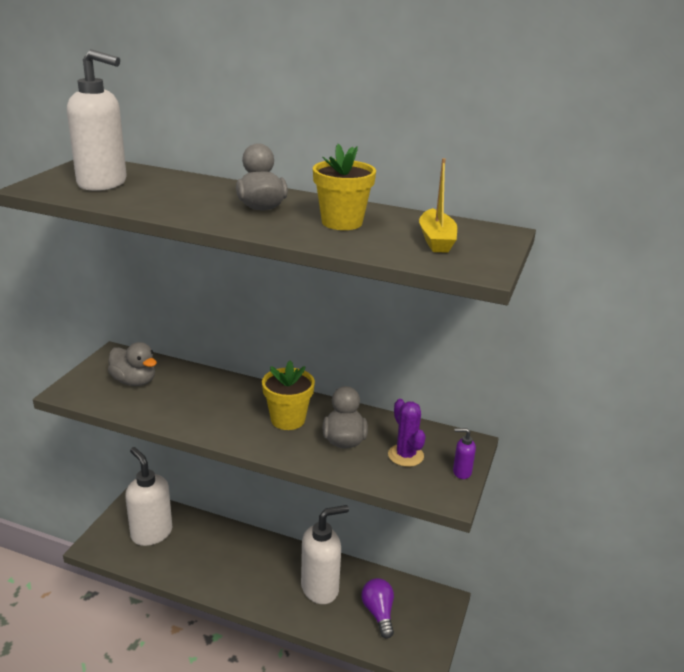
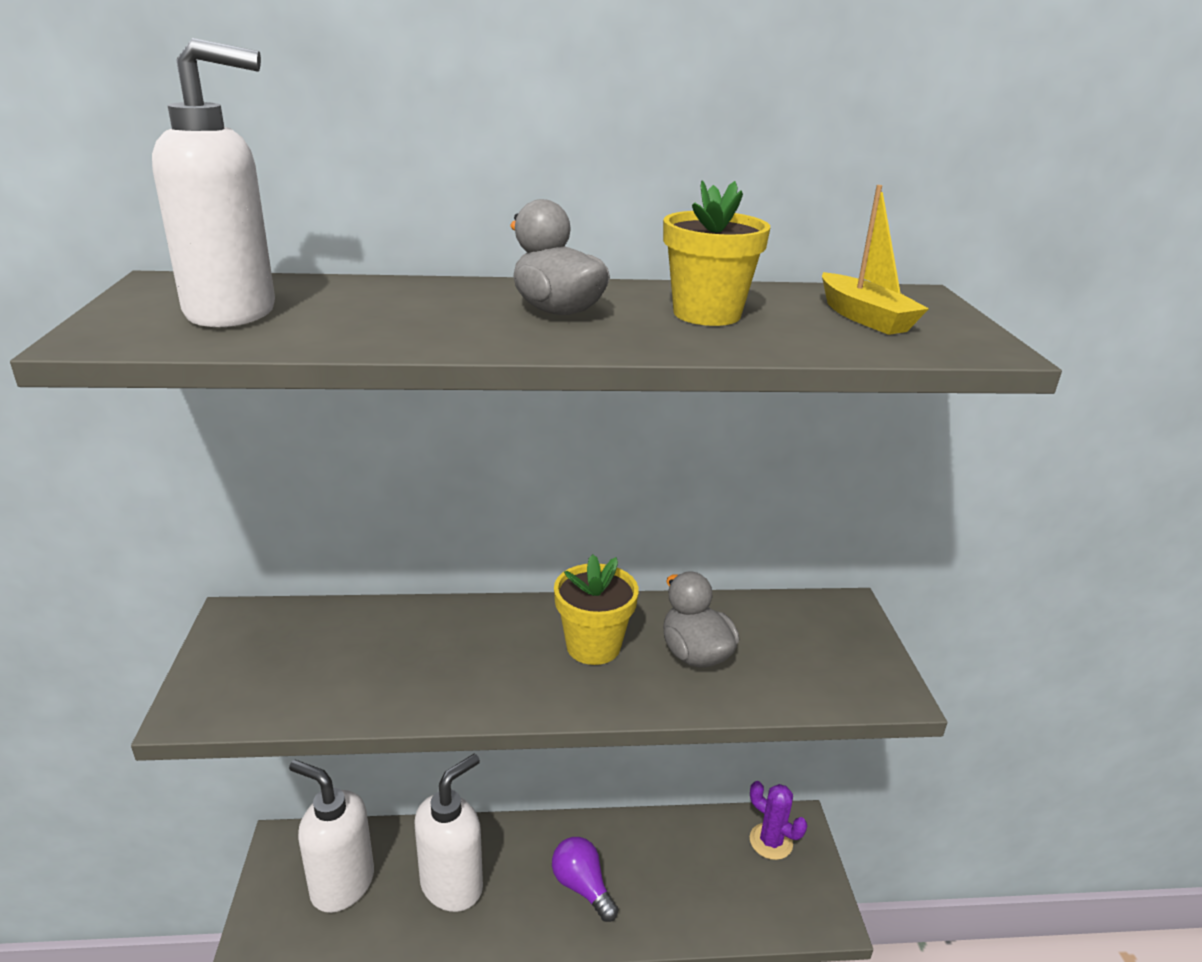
camera: 25 degrees left, 0 degrees up
grey duck [108,342,157,386] -> none
white soap dispenser [301,505,349,604] -> white soap dispenser moved to [415,754,483,912]
purple light bulb [361,578,394,639] -> purple light bulb moved to [552,837,619,922]
purple cactus [388,399,426,467] -> purple cactus moved to [750,781,807,860]
purple soap dispenser [453,428,476,479] -> none

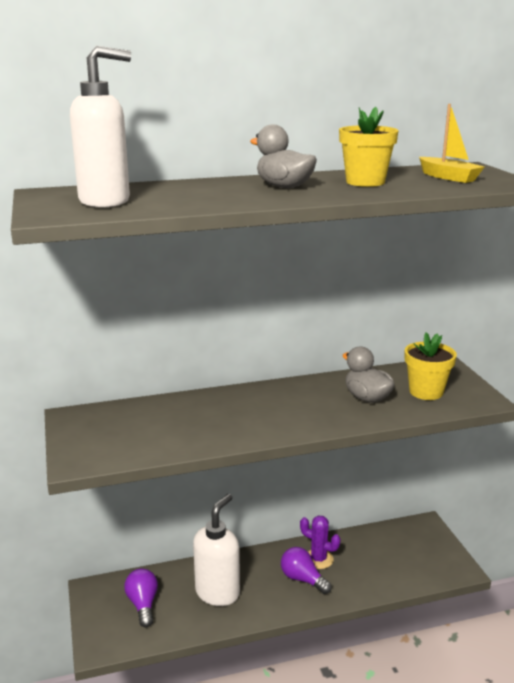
camera: 10 degrees left, 5 degrees down
white soap dispenser [289,760,374,913] -> purple light bulb [124,569,158,628]
yellow flower pot [554,554,639,665] -> yellow flower pot moved to [405,332,457,400]
purple cactus [750,781,807,860] -> purple cactus moved to [300,515,341,569]

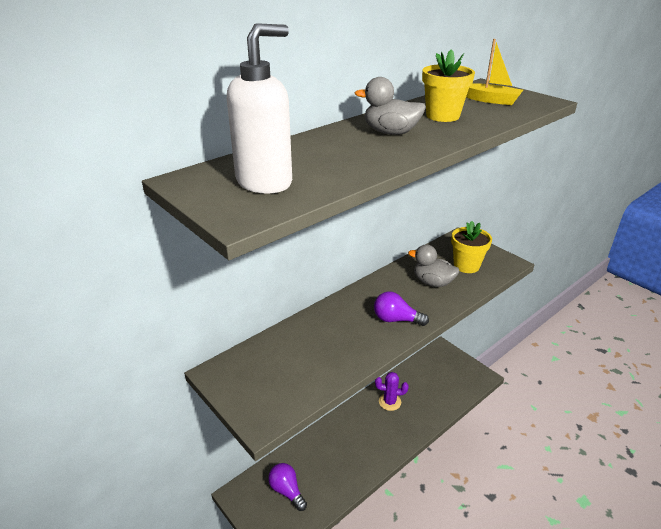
camera: 25 degrees left, 10 degrees up
white soap dispenser [193,494,240,606] -> none
purple light bulb [281,547,332,594] -> purple light bulb moved to [374,292,429,326]

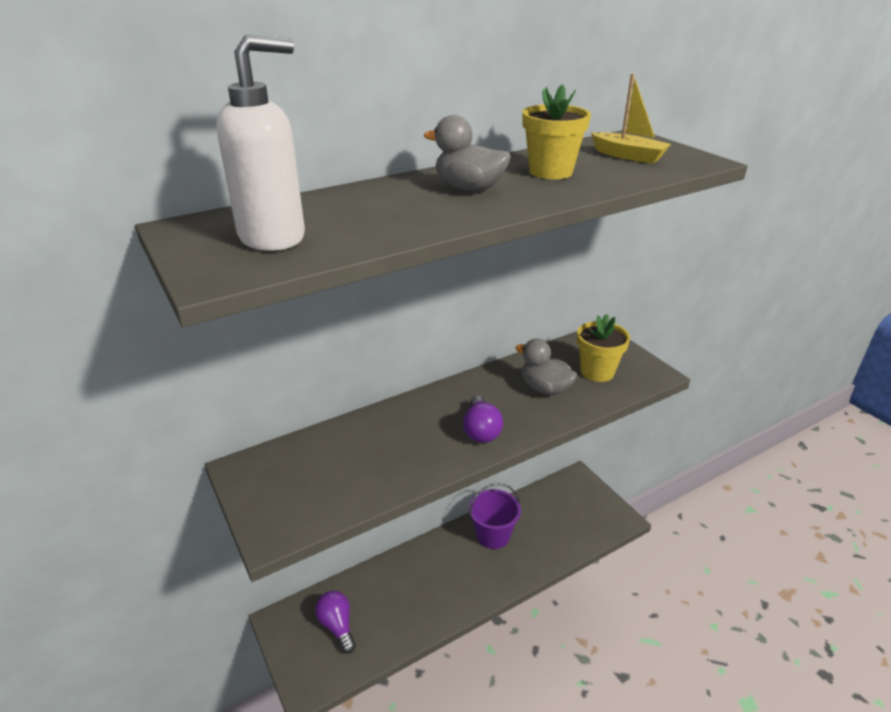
camera: 10 degrees right, 0 degrees up
purple light bulb [374,292,429,326] -> purple light bulb turned 120 degrees counterclockwise [463,396,503,443]
purple cactus [375,372,409,411] -> purple bucket [469,483,521,549]

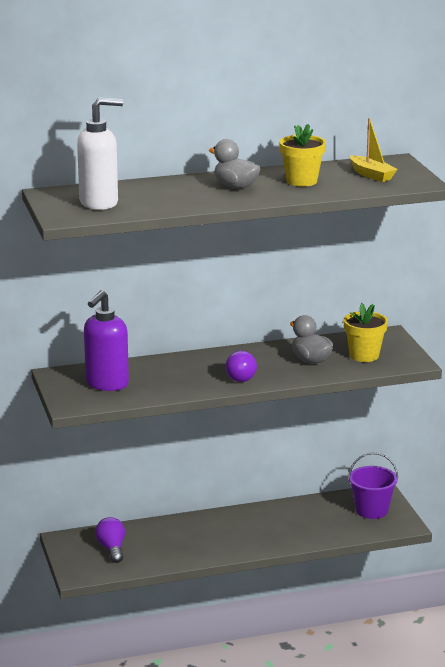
camera: 15 degrees right, 10 degrees down
purple bucket [469,483,521,549] -> purple bucket moved to [348,452,398,519]
none -> purple soap dispenser [84,290,129,391]

